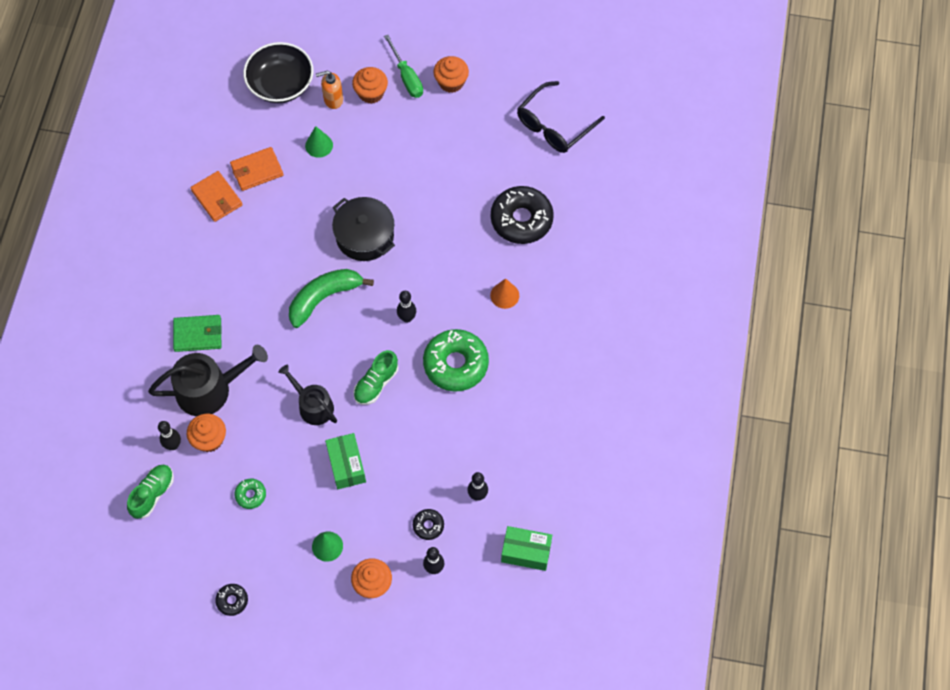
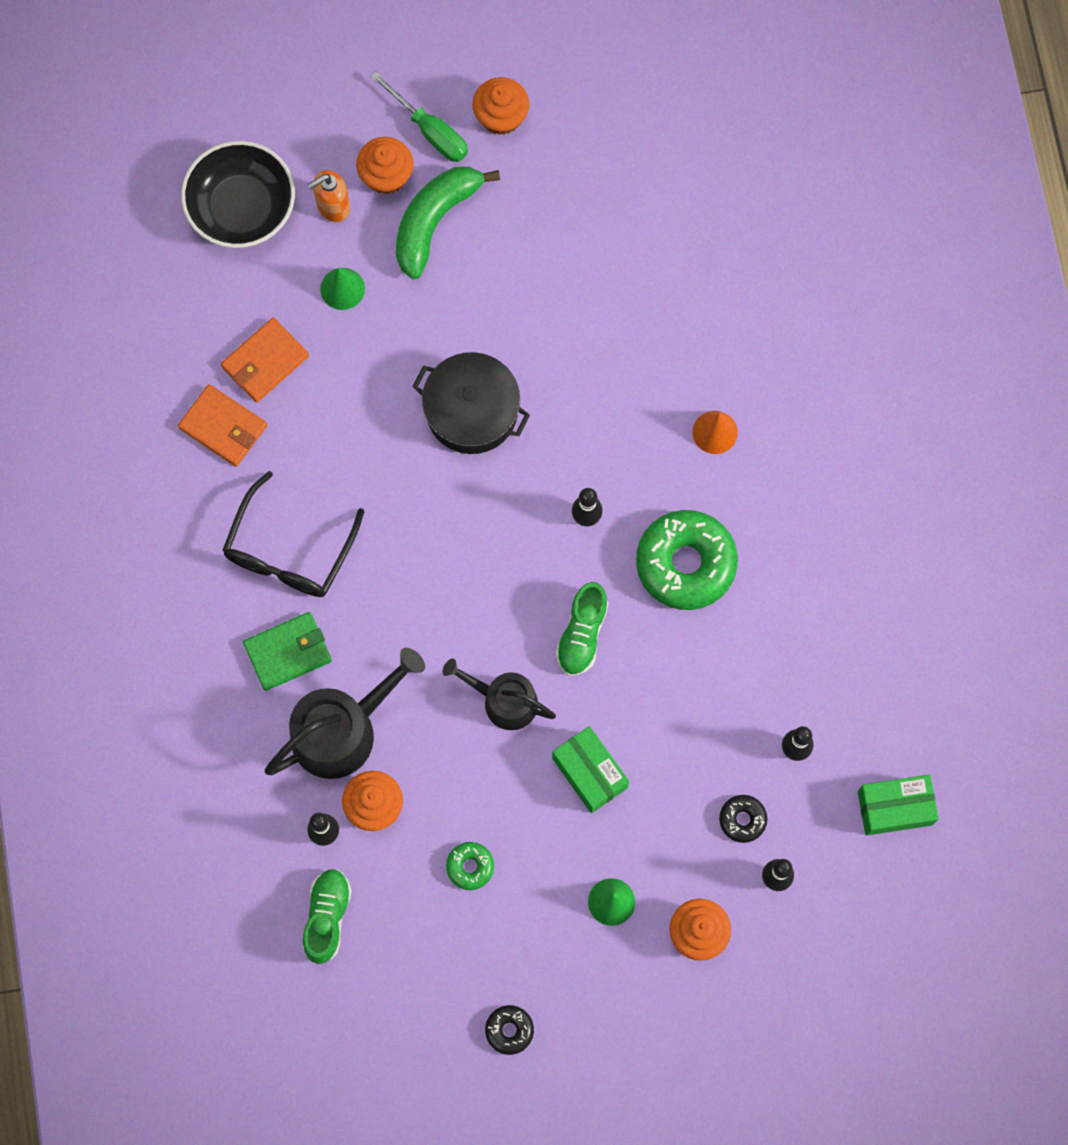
camera: 20 degrees left, 10 degrees up
green banana [289,269,374,328] -> green banana moved to [396,167,500,279]
black donut [491,186,554,244] -> none
black glasses [517,81,605,153] -> black glasses moved to [222,471,364,597]

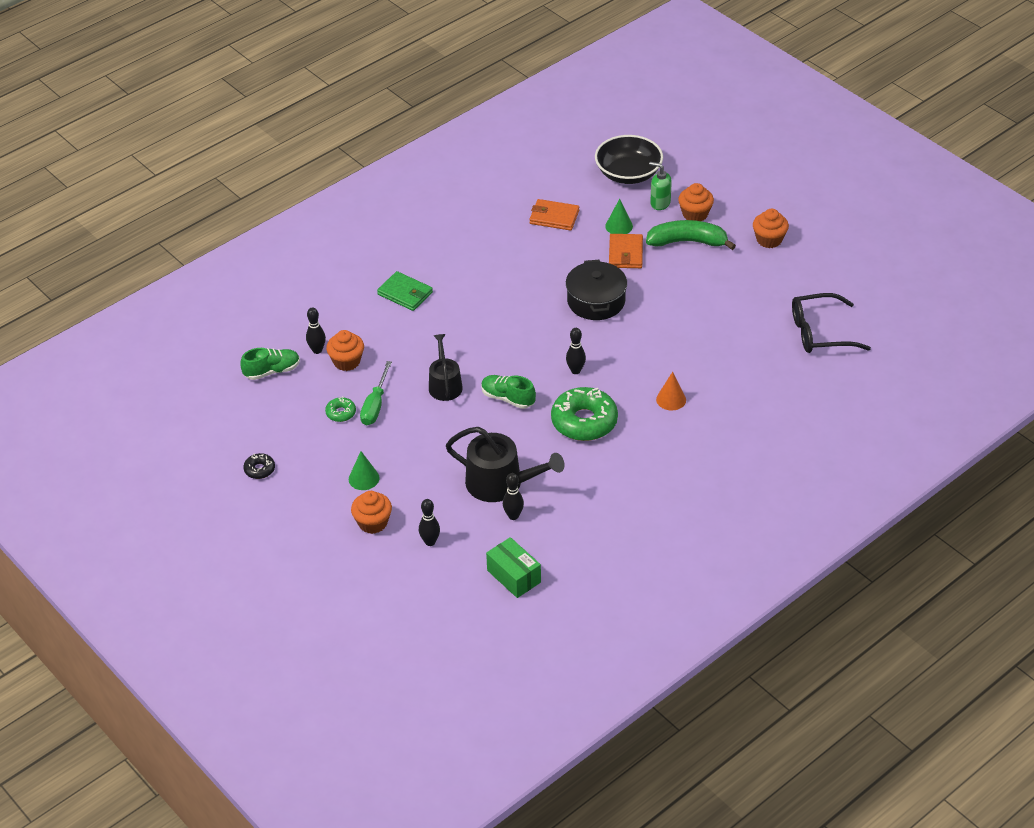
camera: 60 degrees right, 30 degrees down
orange wallet [178,384,267,467] -> orange wallet moved to [609,234,643,268]
black glasses [222,471,364,597] -> black glasses moved to [792,293,871,353]
black watering can [265,648,425,779] -> black watering can moved to [446,427,565,502]
orange soap dispenser [307,170,350,222] -> green soap dispenser [649,162,672,210]
green screwdriver [370,71,468,162] -> green screwdriver moved to [360,361,392,425]
green box [552,726,629,813] -> none
green shoe [556,582,608,676] -> green shoe turned 45 degrees clockwise [481,375,536,409]
black donut [719,795,767,843] -> none

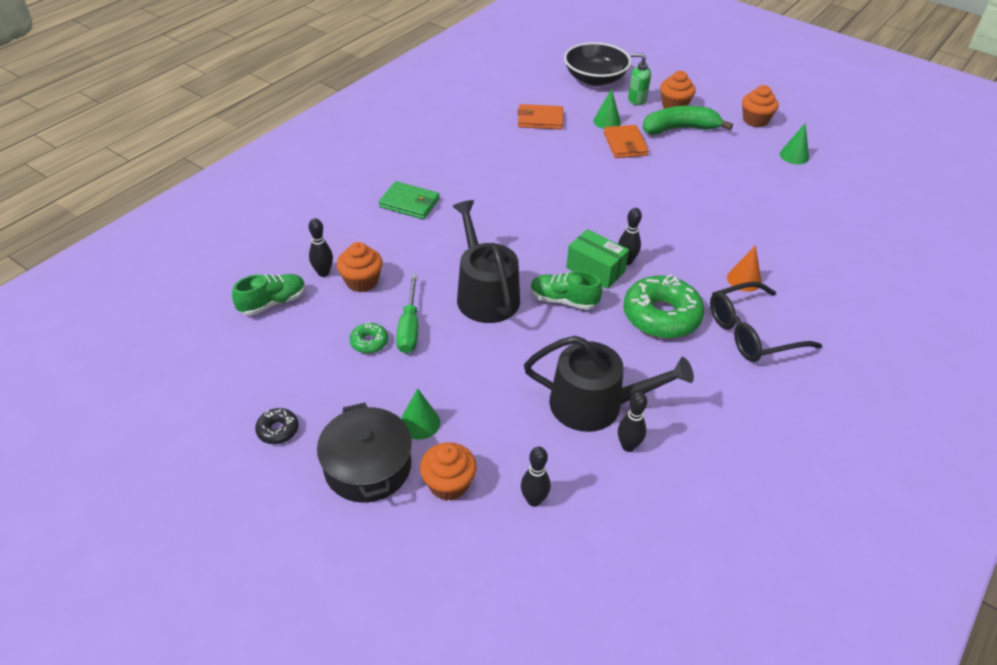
camera: 15 degrees left, 0 degrees up
black watering can [429,334,463,401] -> black watering can [452,200,520,323], size x1.56
green box [486,537,541,598] -> green box moved to [566,229,629,289]
black pot [566,260,627,320] -> black pot moved to [317,403,412,503]
black glasses [792,293,871,353] -> black glasses moved to [710,281,822,362]
none -> green cone [780,123,809,164]

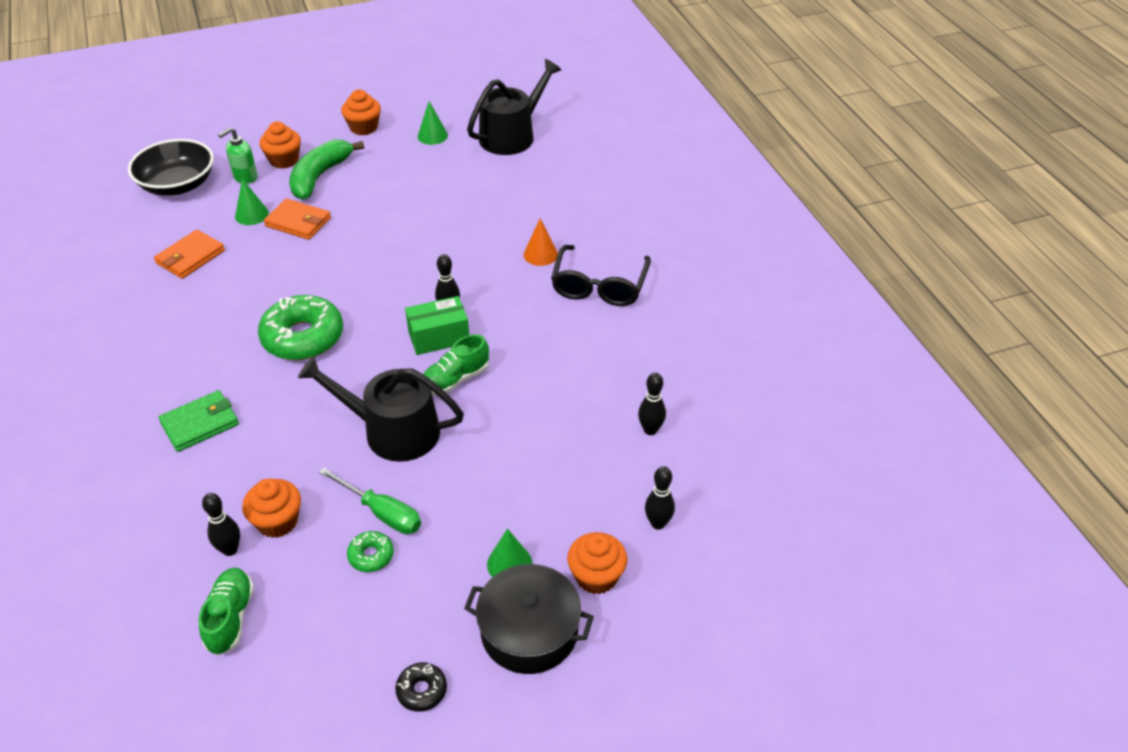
camera: 55 degrees left, 0 degrees up
black watering can [524,336,694,432] -> black watering can moved to [467,59,561,155]
green donut [623,274,704,338] -> green donut moved to [258,295,343,360]

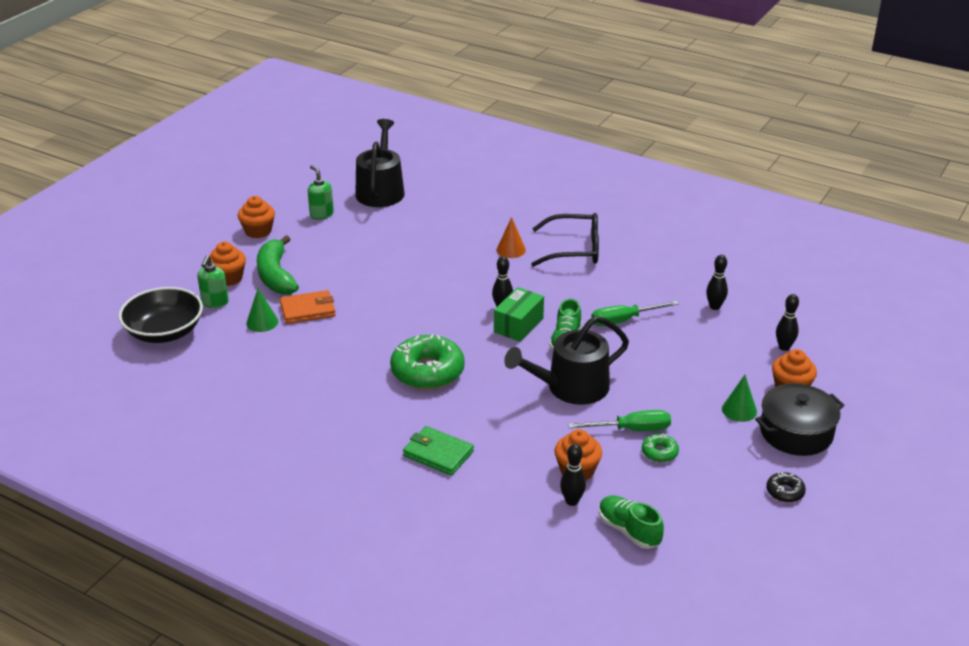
camera: 40 degrees left, 10 degrees down
orange wallet [154,230,225,279] -> none
green wallet [159,390,239,452] -> green wallet turned 75 degrees counterclockwise [403,426,474,476]
green cone [417,101,448,145] -> green soap dispenser [308,165,334,220]
black glasses [551,245,651,306] -> black glasses turned 60 degrees counterclockwise [531,213,599,267]
none -> green screwdriver [591,301,679,326]

